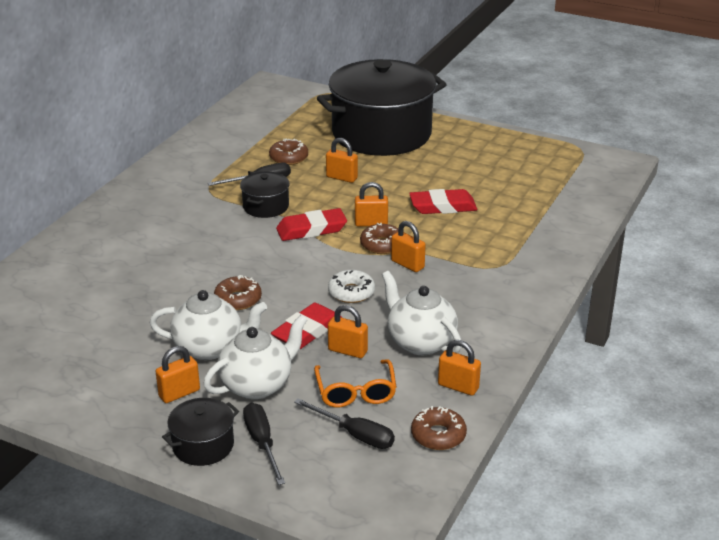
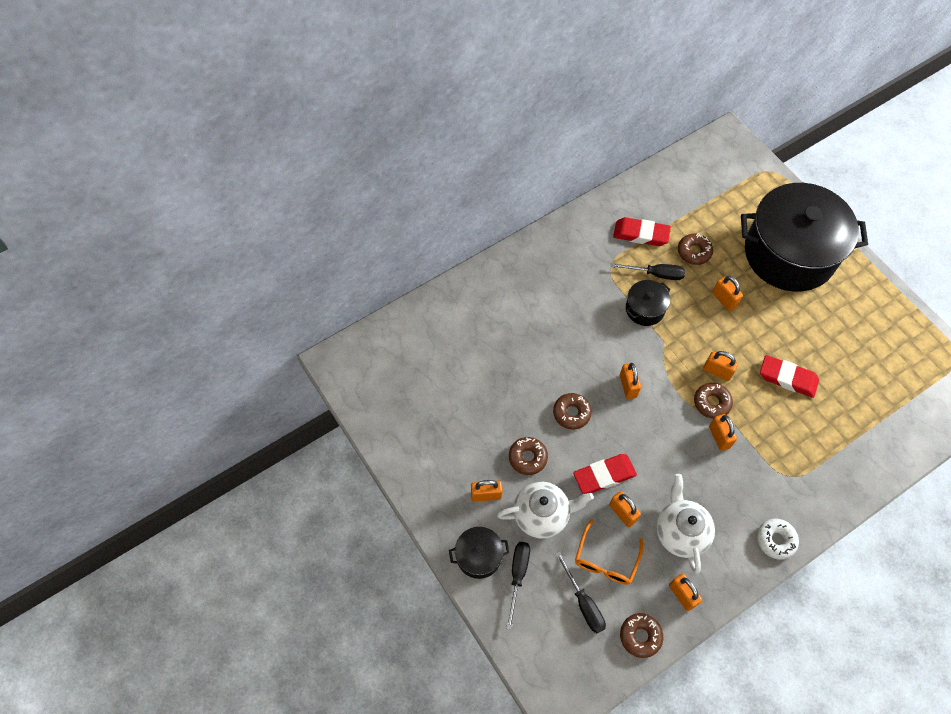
camera: 30 degrees right, 30 degrees up
white teapot [150,290,267,360] -> brown donut [509,437,548,475]
red eraser [276,208,347,241] -> red eraser moved to [613,217,671,246]
white donut [328,270,375,303] -> white donut moved to [757,519,799,560]
none -> orange padlock [620,363,641,399]

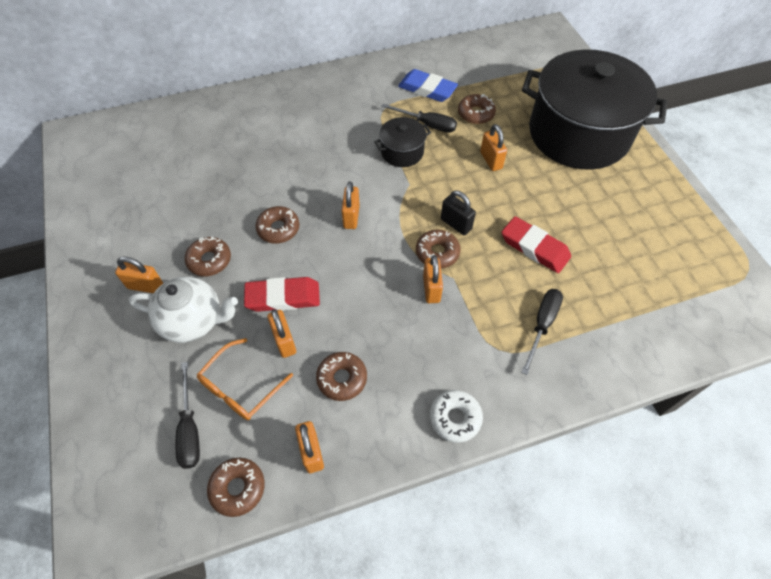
camera: 15 degrees right, 5 degrees down
black pot [449,527,509,579] -> none
black screwdriver [506,542,530,630] -> black screwdriver moved to [521,289,563,375]
red eraser [613,217,671,246] -> blue eraser [398,69,458,102]
white teapot [656,474,715,574] -> brown donut [316,352,367,401]
orange padlock [703,351,738,381] -> black padlock [441,191,476,235]

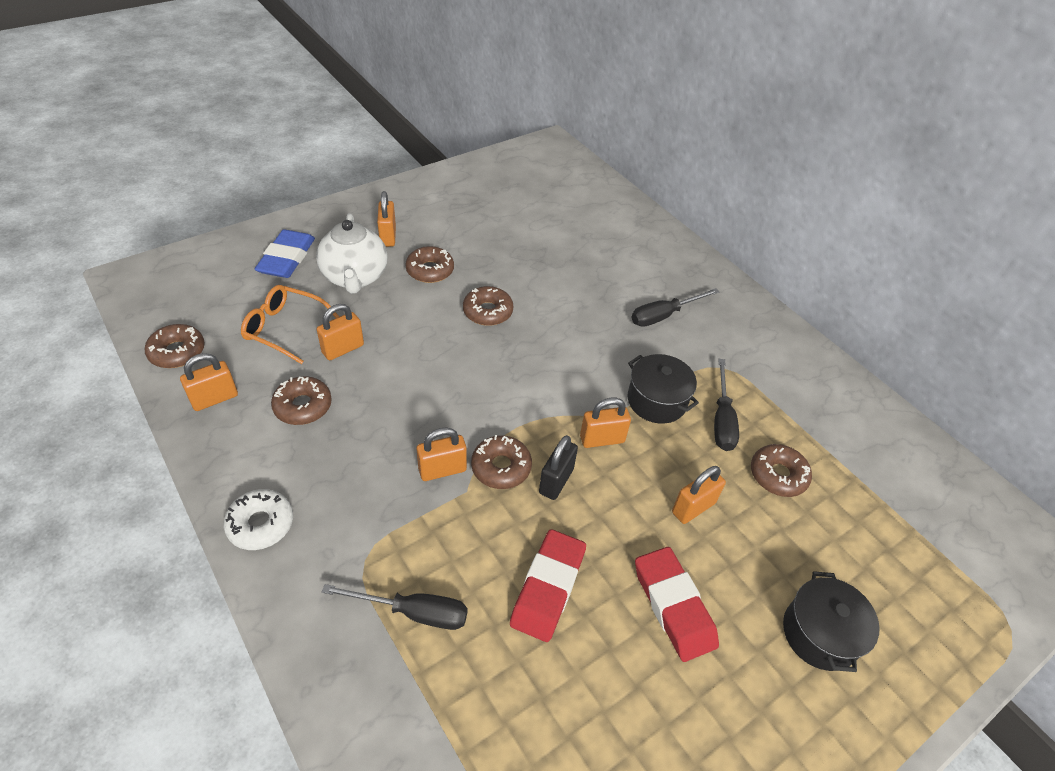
camera: 70 degrees right, 10 degrees down
black screwdriver [176,362,200,469] -> black screwdriver moved to [632,288,719,327]
red eraser [244,277,320,312] -> red eraser moved to [635,547,719,662]
orange padlock [341,181,360,229] -> orange padlock moved to [580,398,631,448]
blue eraser [398,69,458,102] -> blue eraser moved to [255,229,315,278]
black pot [522,49,668,170] -> black pot [783,571,880,672], size x0.42

